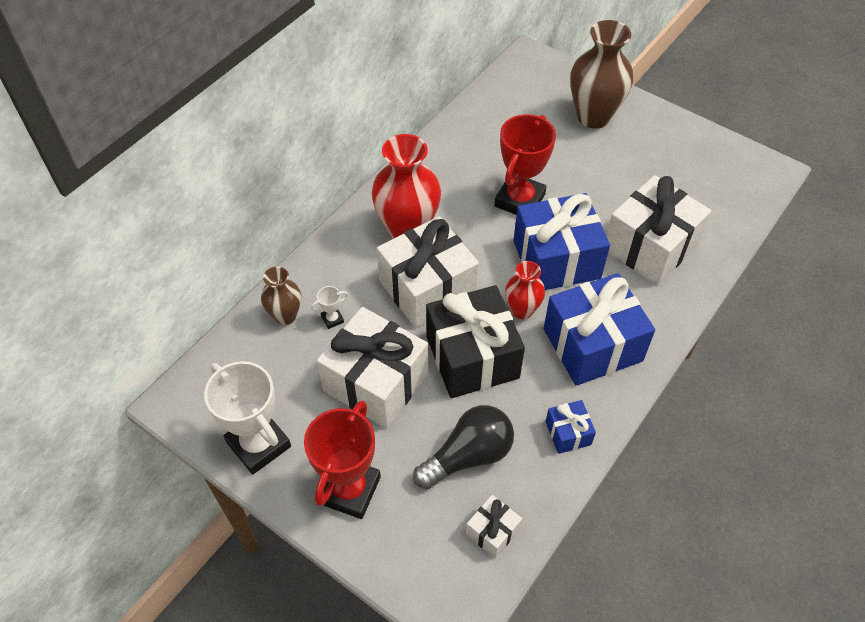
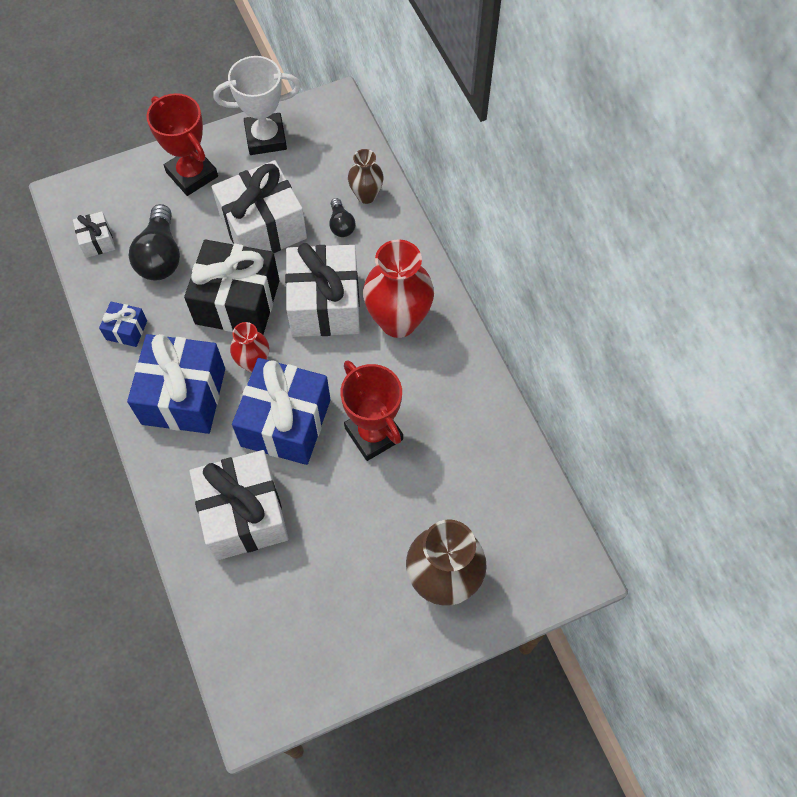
camera: 120 degrees right, 10 degrees up
white trophy [311,286,348,329] -> black light bulb [329,198,356,237]

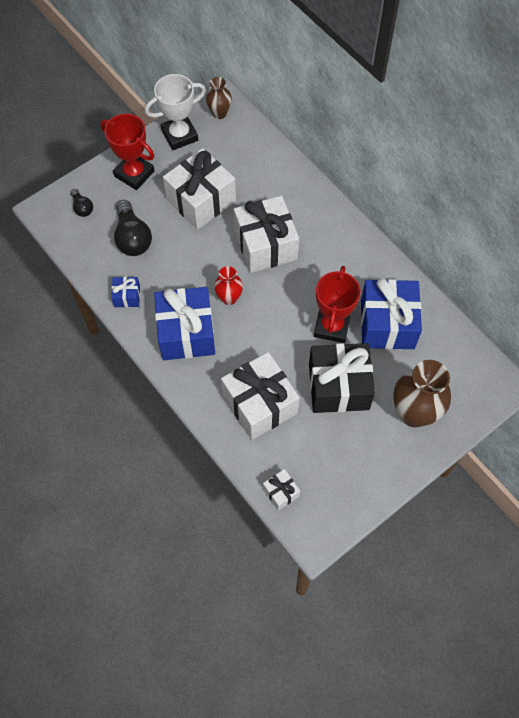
camera: 15 degrees left, 0 degrees up
white gift [73,212,115,258] -> white gift moved to [263,469,300,511]
black gift [184,239,280,335] -> black gift moved to [309,343,375,413]
blue gift [232,358,331,465] -> blue gift moved to [361,278,422,349]
black light bulb [329,198,356,237] -> black light bulb moved to [70,189,93,217]
red trophy [340,360,403,461] -> red trophy turned 60 degrees clockwise [314,266,361,343]
brown vase [348,149,384,204] -> brown vase moved to [206,77,232,119]
red vase [363,239,434,338] -> none

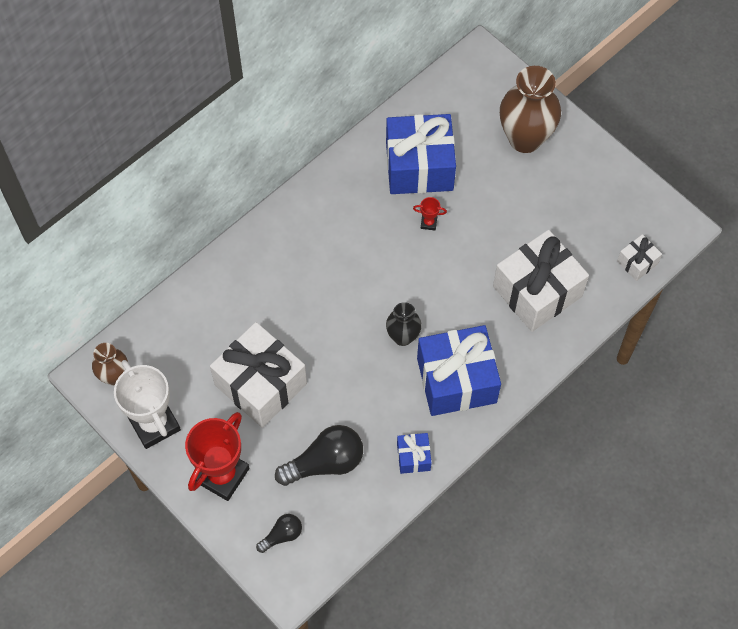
camera: 95 degrees left, 0 degrees up
red vase [214,266,243,305] -> black vase [386,302,422,346]
white gift [234,195,299,273] -> none
black gift [309,343,375,413] -> none
red trophy [314,266,361,343] -> red trophy [413,197,447,230], size x0.41

